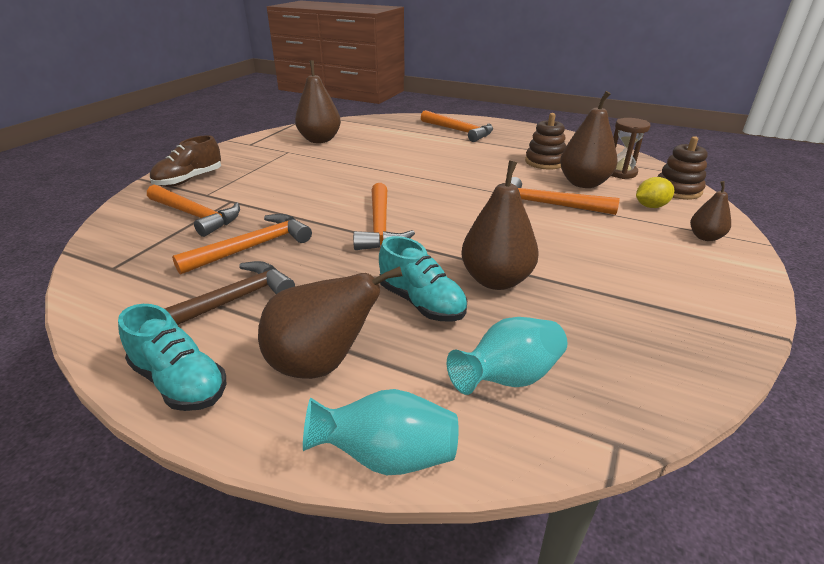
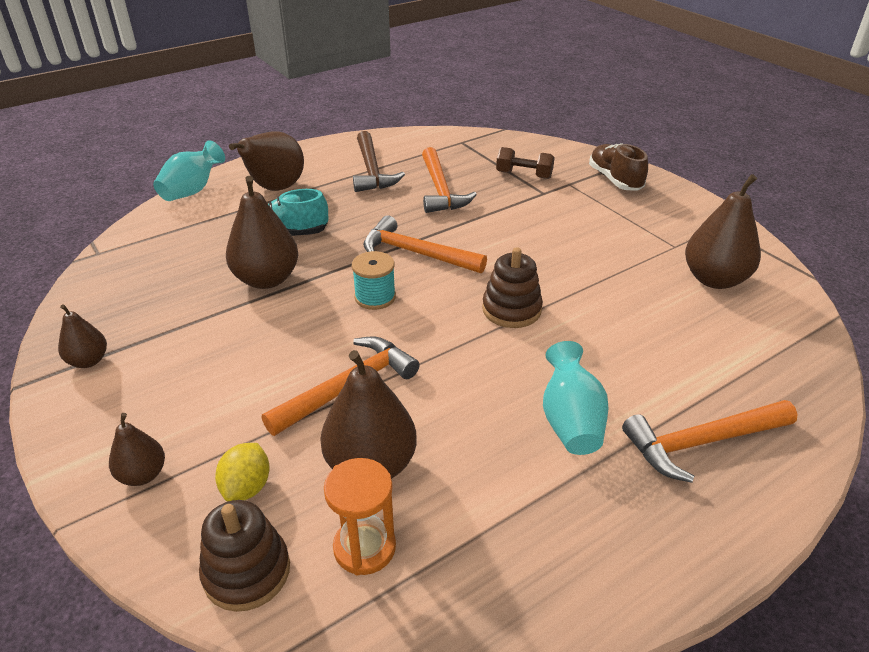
camera: 120 degrees right, 5 degrees up
turquoise shoe [118,304,226,411] -> none
orange hammer [147,185,240,237] -> brown dumbbell [496,147,555,179]
turquoise vase [447,317,567,395] -> turquoise vase moved to [543,341,609,455]
brown stacking toy [525,113,566,169] -> brown stacking toy moved to [482,247,543,328]
brown hourglass [611,118,651,179] -> orange hourglass [324,458,396,575]
none -> brown pear [58,304,107,368]
none -> turquoise spool [352,251,396,310]

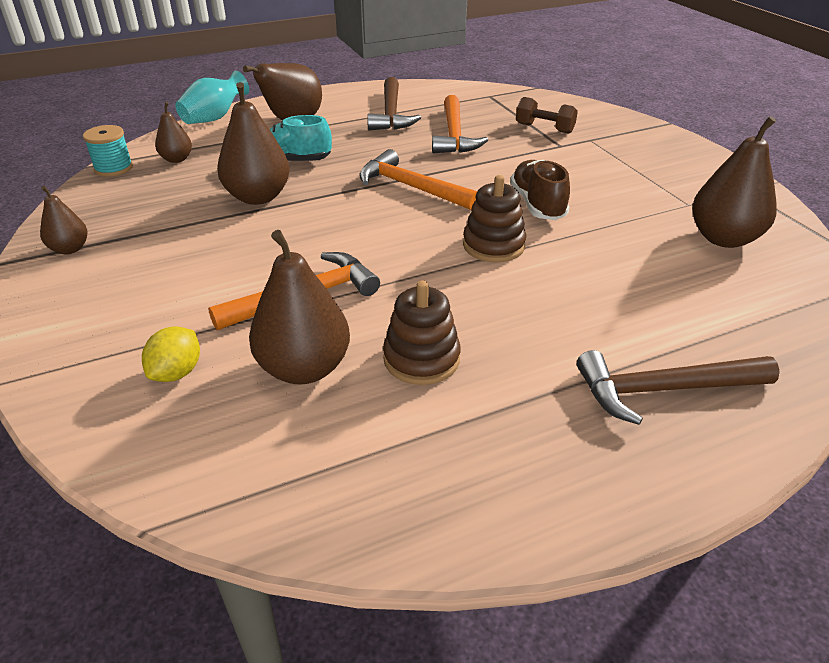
camera: 10 degrees right, 0 degrees up
brown pear [109,413,165,486] -> brown pear moved to [155,102,192,163]
brown stacking toy [199,500,290,612] -> brown stacking toy moved to [383,281,461,385]
orange hourglass [324,458,396,575] -> none
turquoise spool [352,251,396,310] -> turquoise spool moved to [83,125,133,177]
turquoise vase [543,341,609,455] -> none
brown shoe [589,143,648,191] -> brown shoe moved to [510,160,570,220]
orange hammer [622,400,798,483] -> brown hammer [577,350,780,425]

